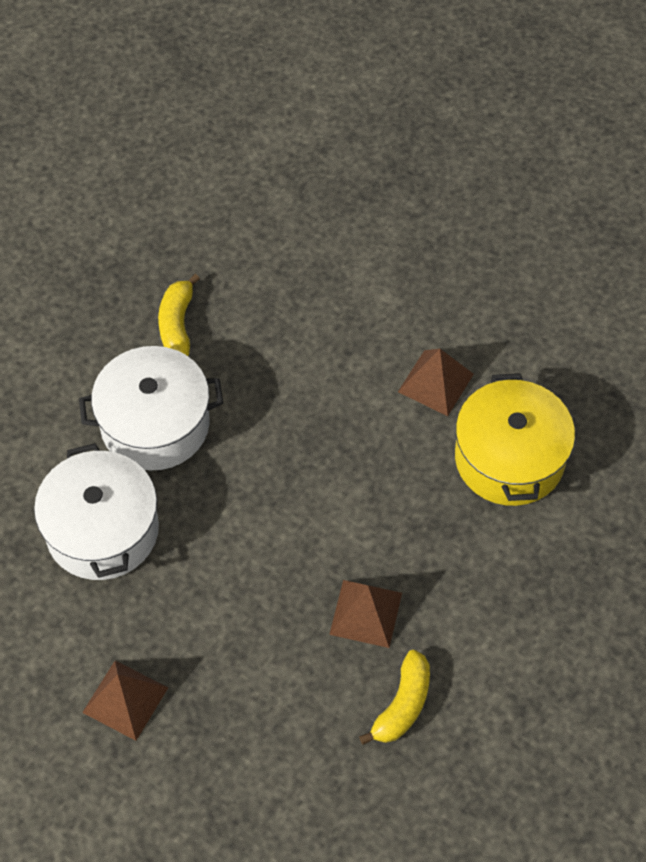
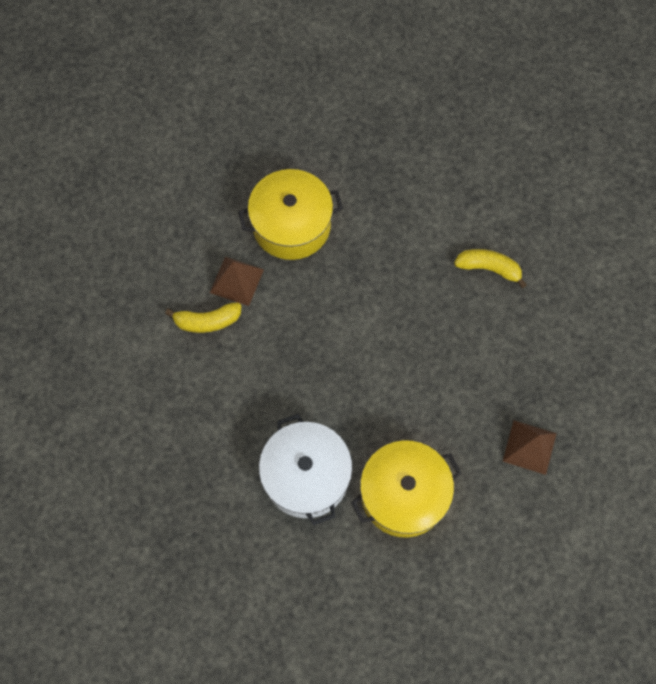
camera: 100 degrees left, 10 degrees up
white pot [34,443,159,580] -> yellow pot [351,440,461,538]
yellow banana [158,274,200,356] -> yellow banana moved to [165,302,241,333]
brown pyramid [329,580,402,648] -> none

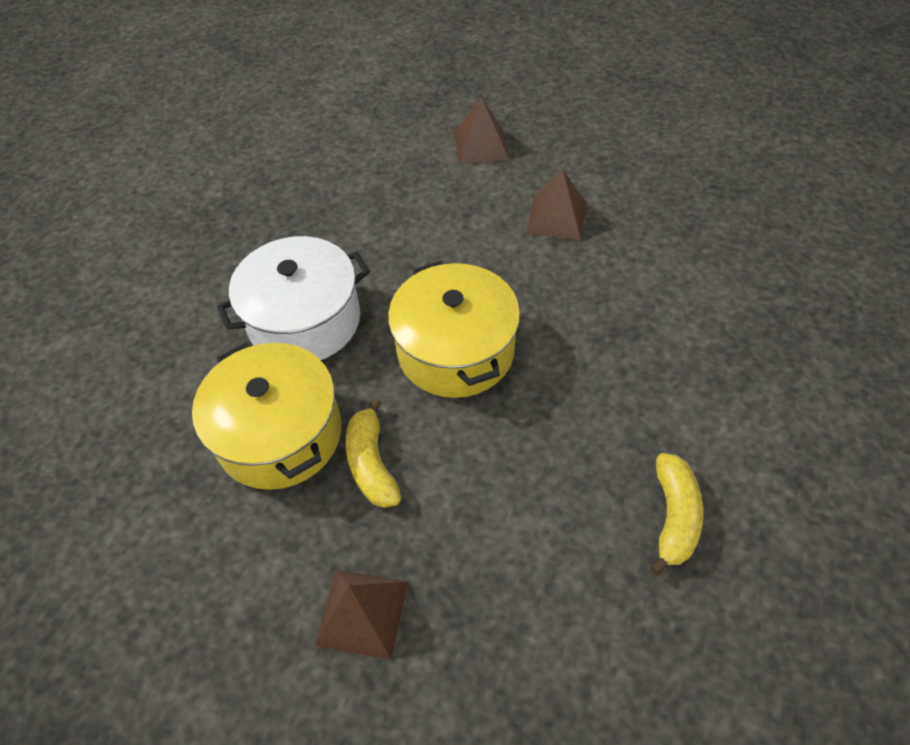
camera: 85 degrees right, 15 degrees down
yellow banana [165,302,241,333] -> yellow banana moved to [346,398,401,508]
yellow pot [238,169,343,260] -> yellow pot moved to [388,261,520,398]
none -> brown pyramid [454,97,509,164]

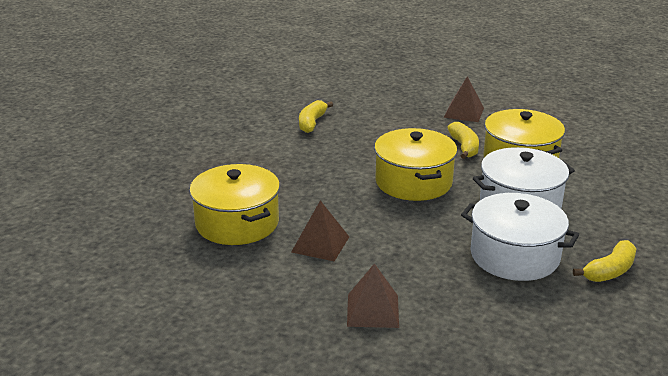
camera: 175 degrees left, 25 degrees down
none -> yellow pot [189,164,280,245]
none -> white pot [461,193,579,281]
none -> yellow banana [573,240,636,282]

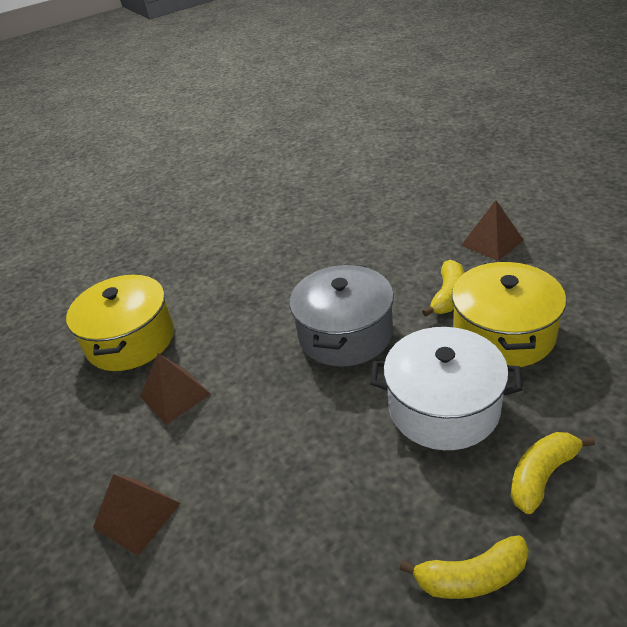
camera: 35 degrees right, 10 degrees up
yellow banana [299,100,333,133] -> yellow banana moved to [511,432,595,514]
yellow pot [374,128,457,201] -> grey pot [290,264,394,367]
white pot [461,193,579,281] -> none

